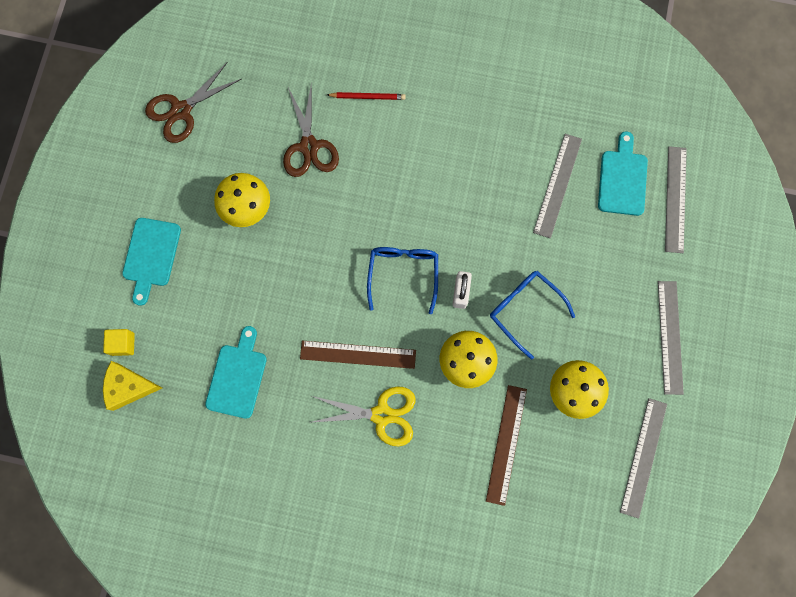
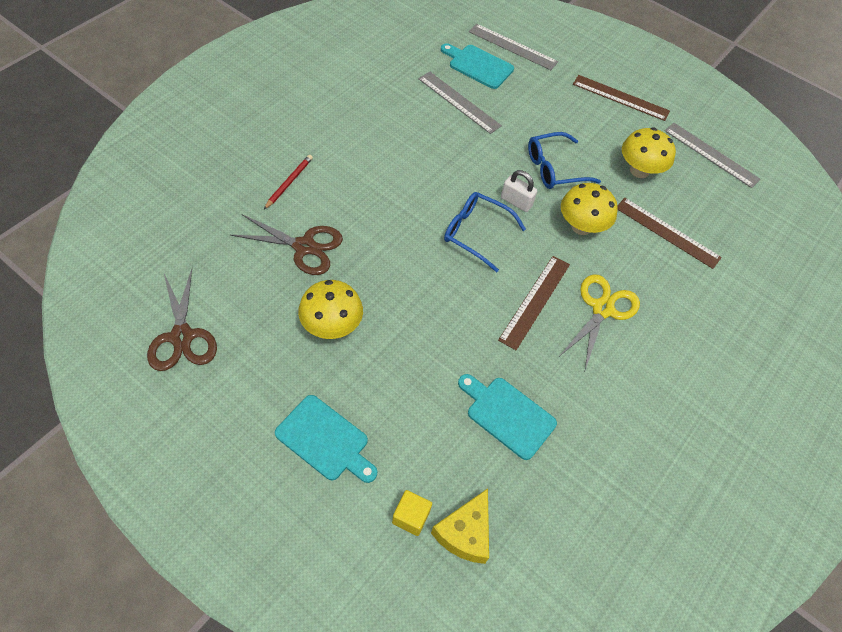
camera: 70 degrees left, 20 degrees down
grey ruler [658,281,684,395] -> brown ruler [573,75,670,121]

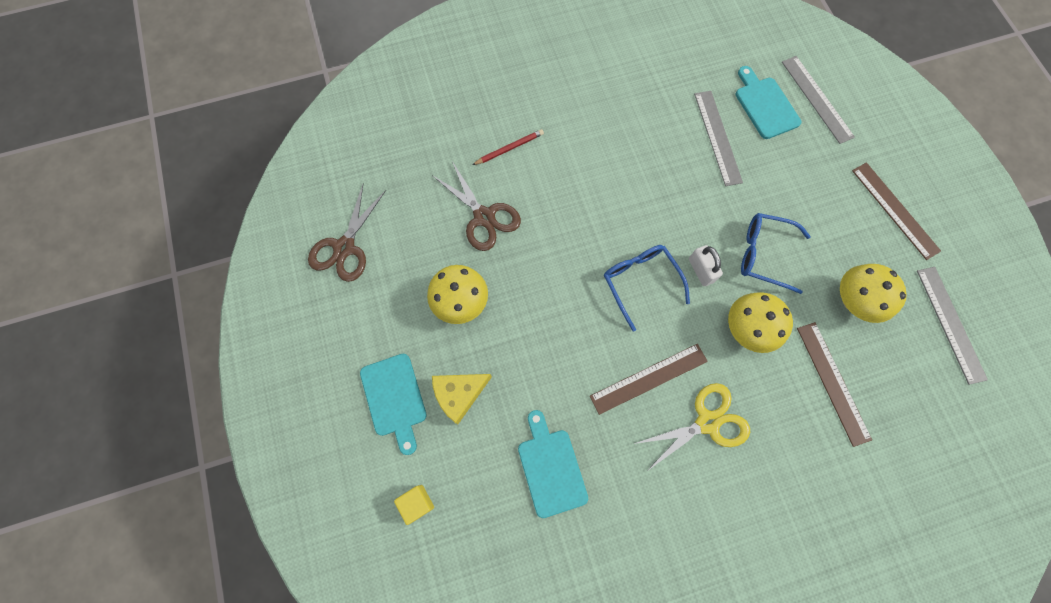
camera: 40 degrees right, 15 degrees up
yellow cheese [431,489,489,564] -> yellow cheese moved to [432,374,492,424]

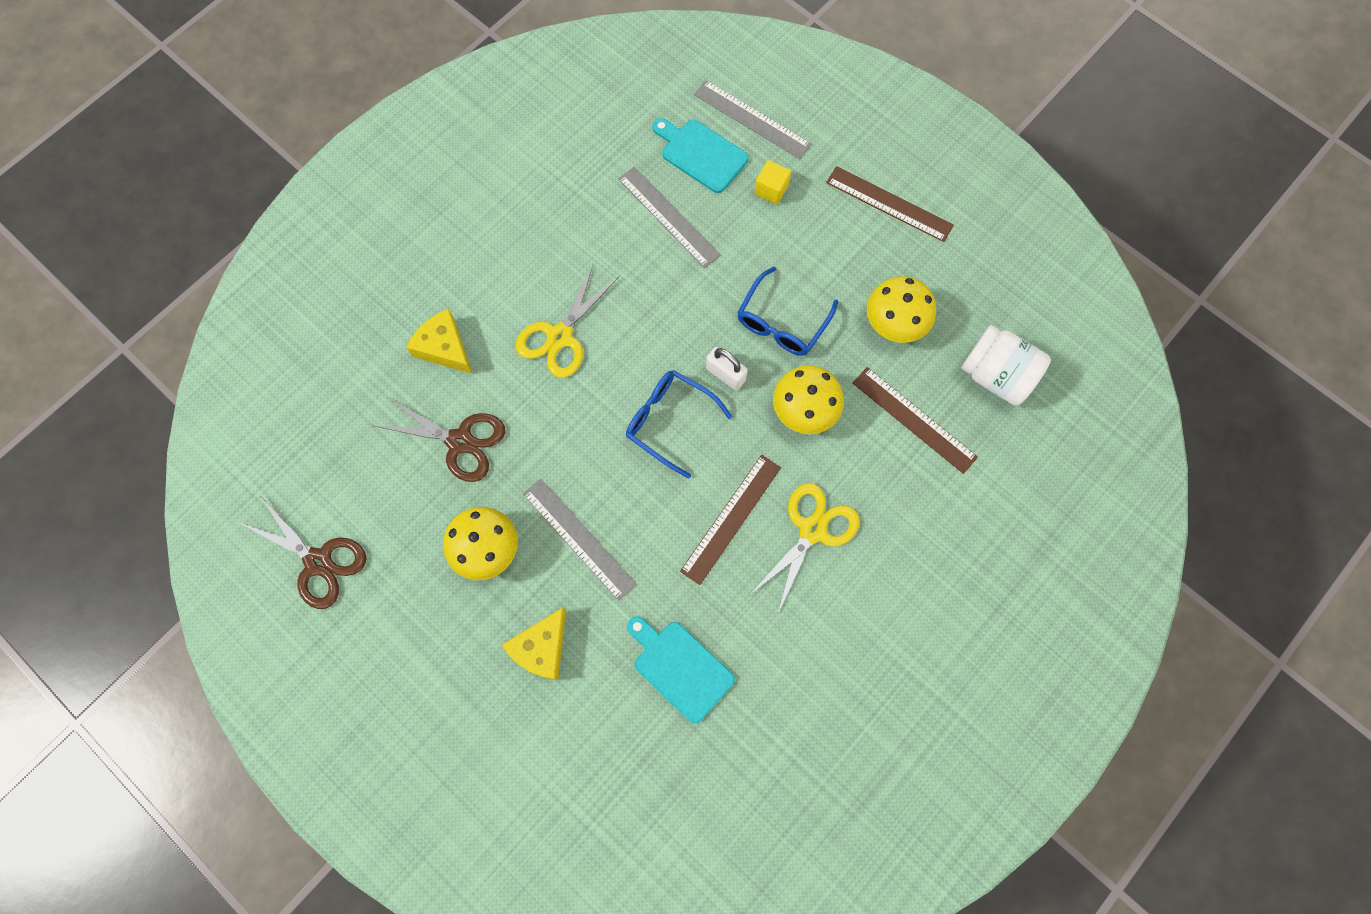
camera: 30 degrees left, 0 degrees up
brown scissors [308,183,386,282] -> brown scissors turned 45 degrees counterclockwise [240,497,367,609]
turquoise cutting board [360,354,427,455] -> none
yellow cube [394,485,434,525] -> yellow cube moved to [754,160,791,204]
red pencil [472,129,544,165] -> yellow cheese [406,309,473,374]
blue glasses [741,213,811,294] -> blue glasses turned 45 degrees counterclockwise [737,267,838,356]
grey ruler [917,267,988,385] -> grey ruler moved to [523,479,637,601]
none -> yellow scissors [516,262,619,378]
none -> white jar [961,325,1051,406]

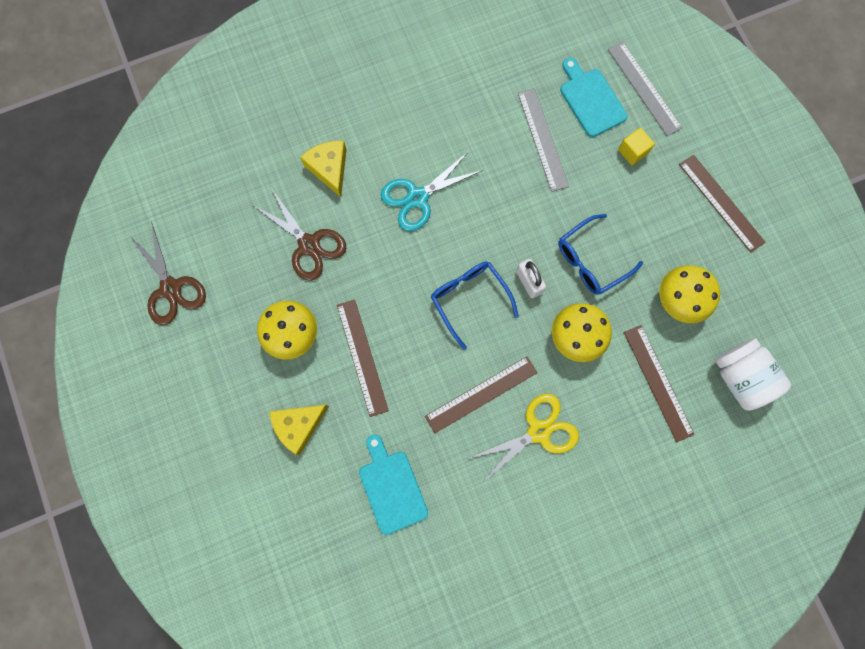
camera: 25 degrees right, 5 degrees up
yellow scissors [516,262,619,378] -> turquoise scissors [381,151,483,231]
grey ruler [523,479,637,601] -> brown ruler [337,299,389,417]

